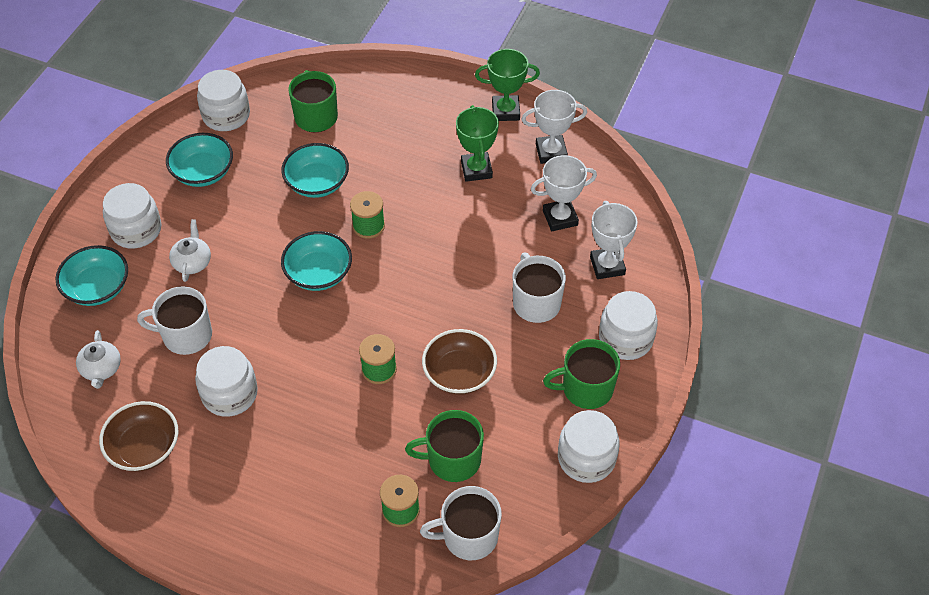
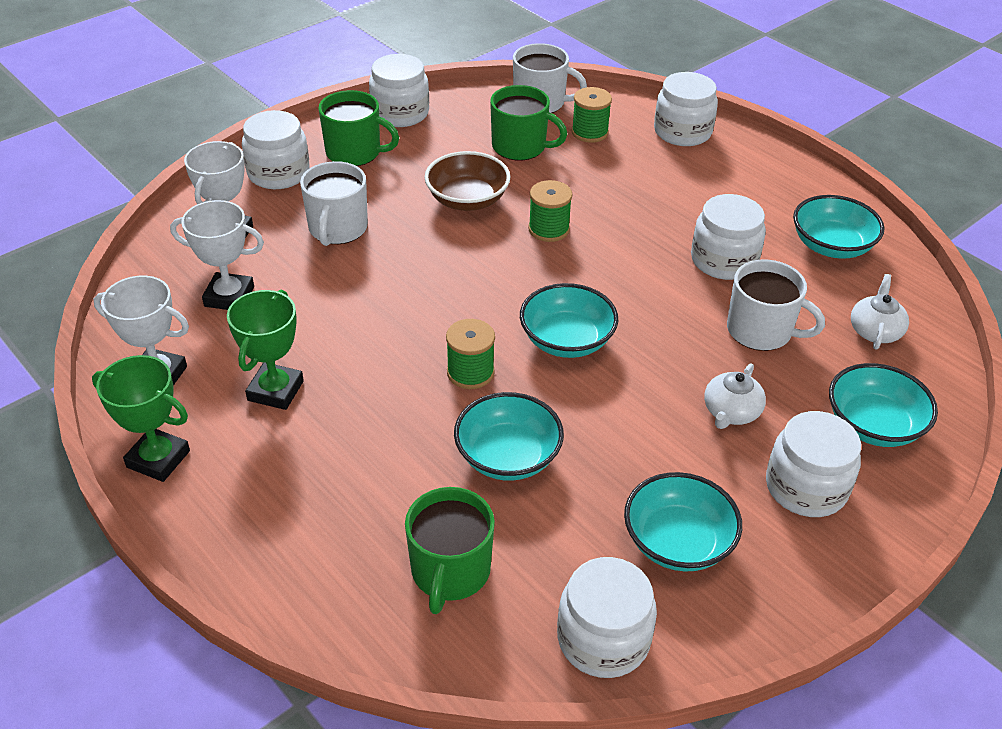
camera: 155 degrees left, 10 degrees down
brown bowl [99,401,178,472] -> turquoise bowl [793,195,884,259]
none -> white jar [654,72,718,146]

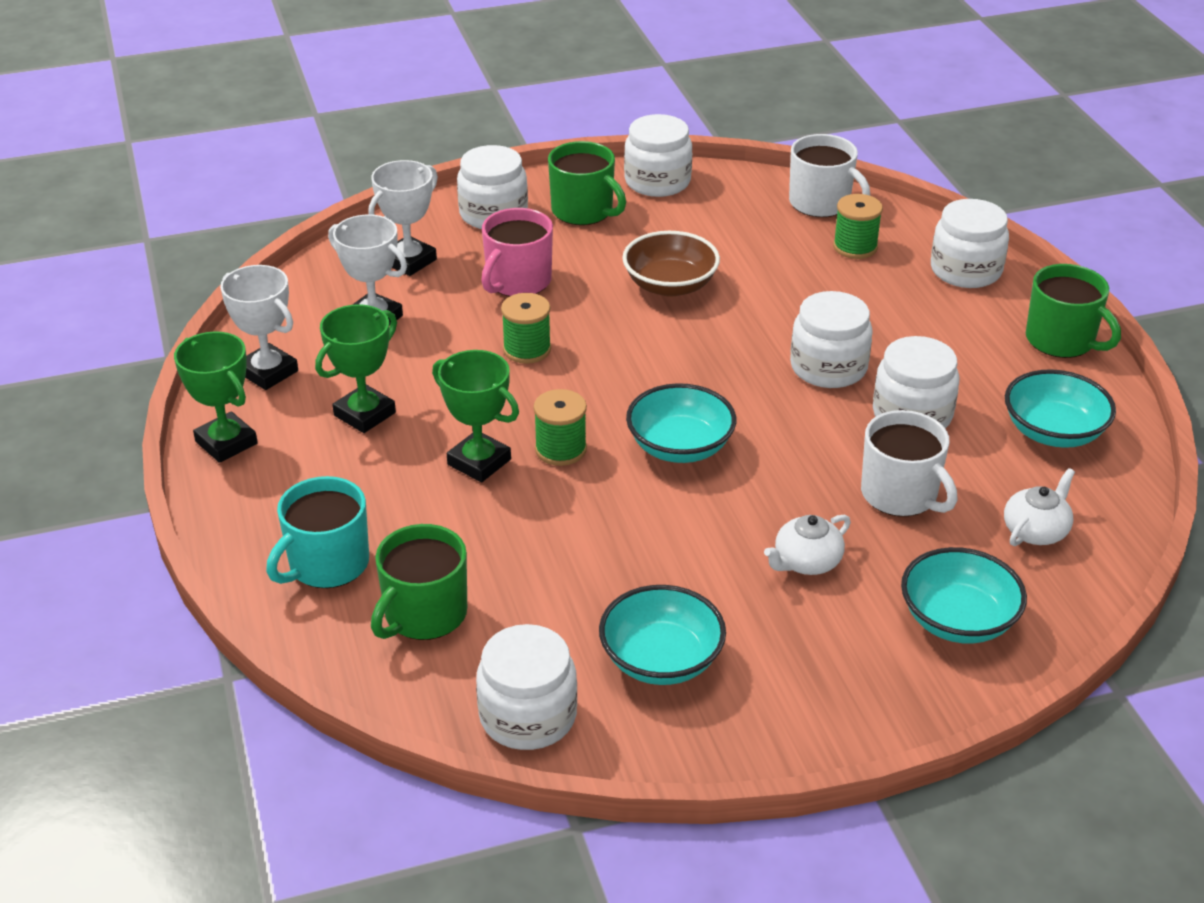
camera: 25 degrees right, 5 degrees down
white mug [300,161,368,246] -> pink mug [481,208,553,297]
turquoise bowl [454,392,564,481] -> none
green mug [490,85,567,160] -> green mug moved to [1026,264,1121,358]
green spool [528,180,572,242] -> green spool moved to [501,293,551,364]
white jar [766,411,861,517] -> white jar moved to [790,291,873,388]
none -> turquoise mug [266,476,369,588]
none -> green trophy [432,350,519,482]

